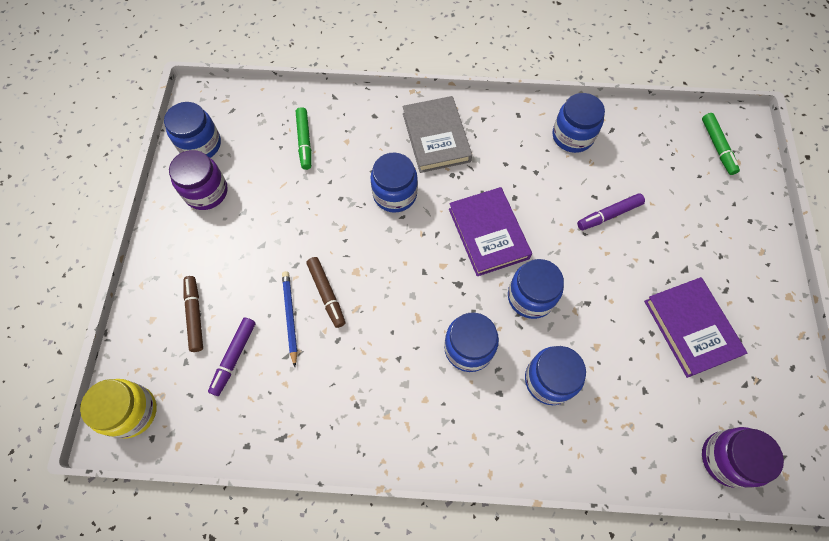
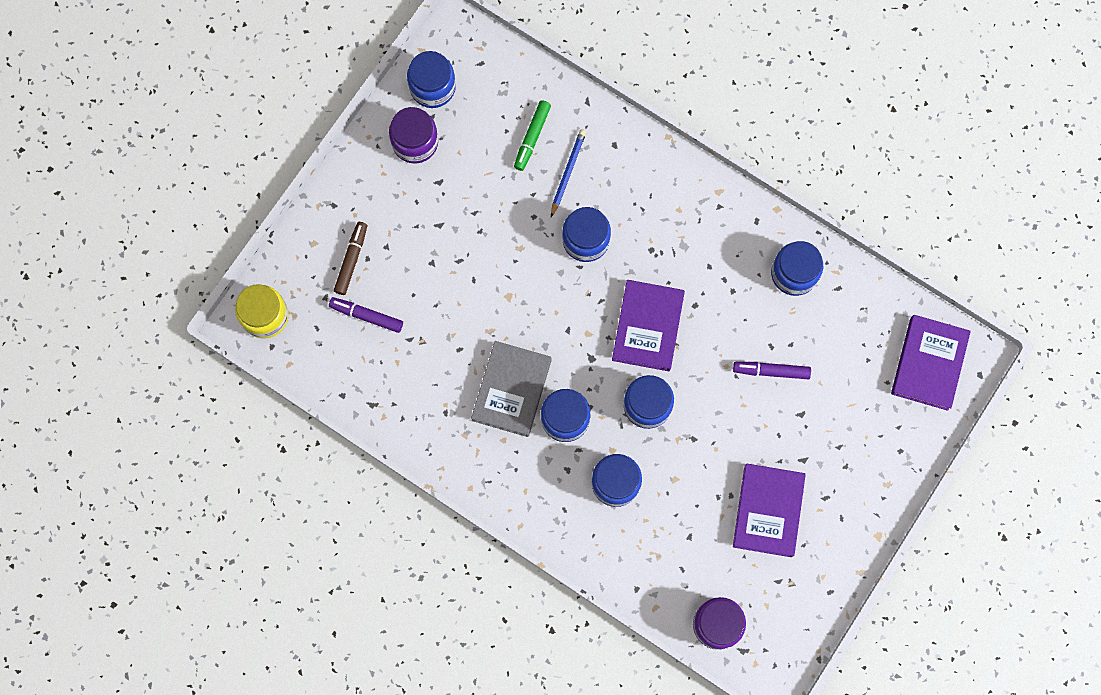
camera: 30 degrees right, 10 degrees up
purple marker [208,317,256,396] -> purple marker turned 60 degrees clockwise [329,297,403,333]
blue pencil [282,271,297,367] -> blue pencil moved to [551,129,586,217]
brown marker [306,257,345,328] -> none
grey book [402,96,472,173] -> grey book moved to [471,341,551,437]
green marker [702,113,740,175] -> purple book [891,315,971,411]

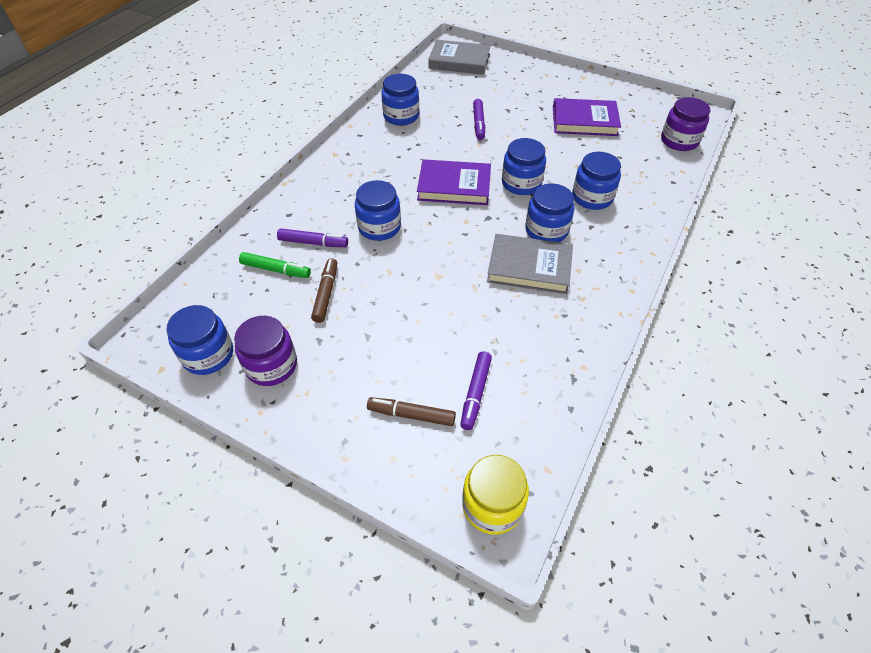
camera: 95 degrees left, 25 degrees down
blue pencil [551,129,586,217] -> purple marker [277,228,348,247]
purple book [891,315,971,411] -> grey book [428,40,491,75]
none -> brown marker [311,258,337,323]

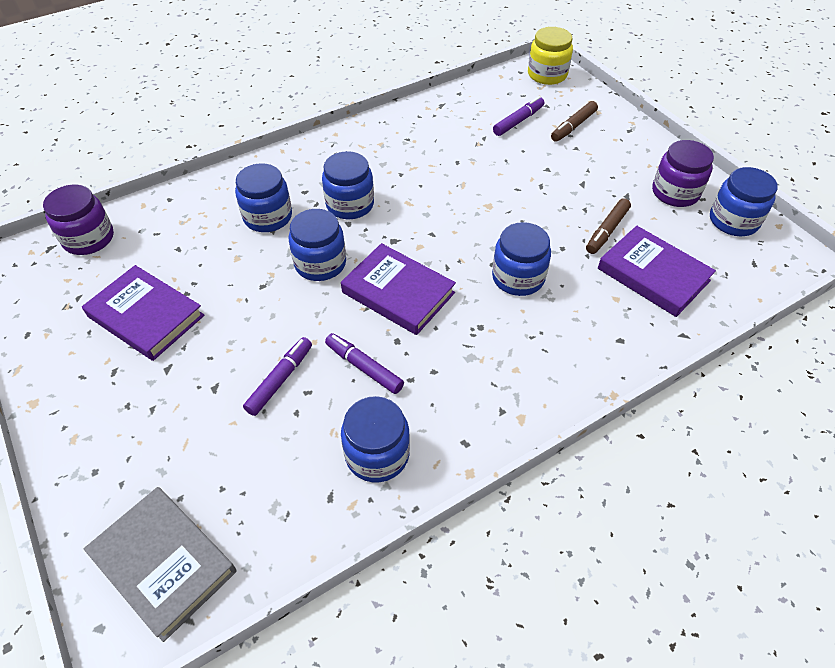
camera: 150 degrees left, 0 degrees up
green marker [239,252,311,278] -> purple book [598,226,716,317]
purple marker [277,228,348,247] -> purple marker moved to [325,333,404,394]
brown marker [367,397,456,426] -> brown marker turned 90 degrees clockwise [551,101,598,142]
grey book [487,234,573,294] -> none

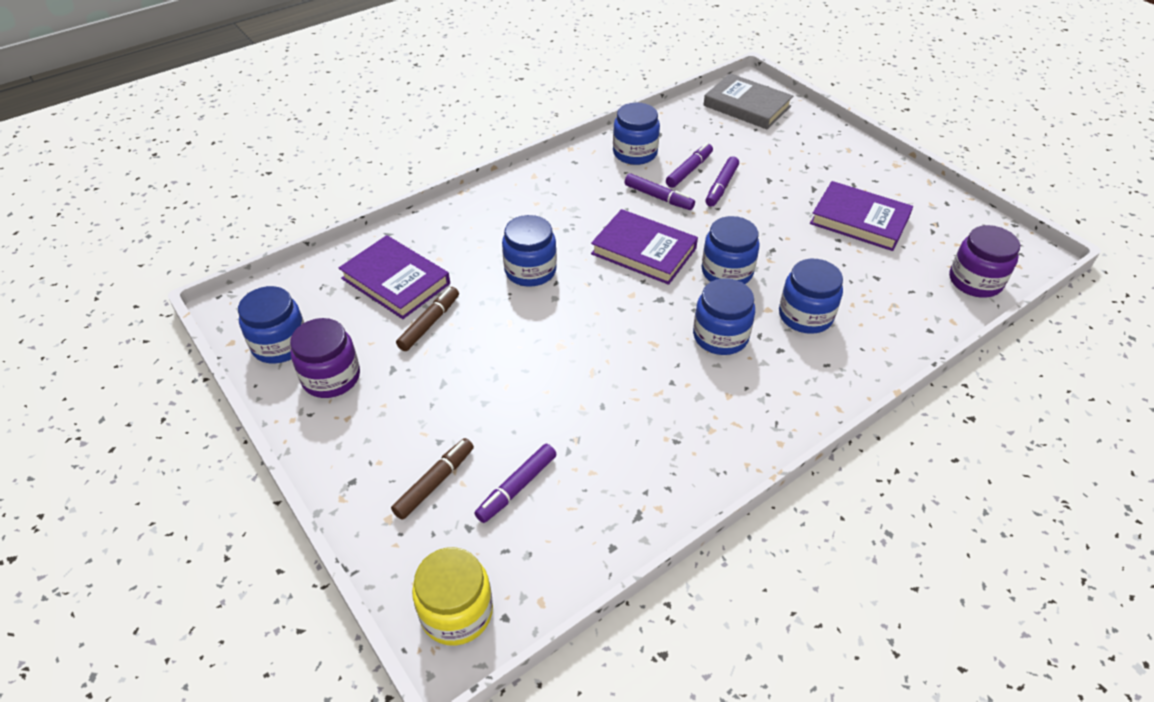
camera: 175 degrees right, 5 degrees down
none -> purple marker [666,143,713,188]

